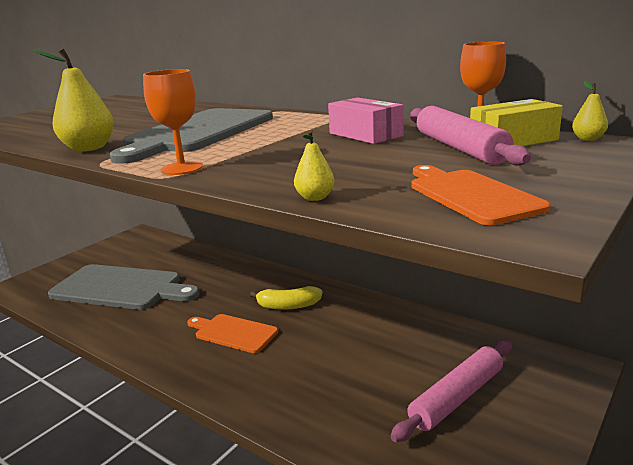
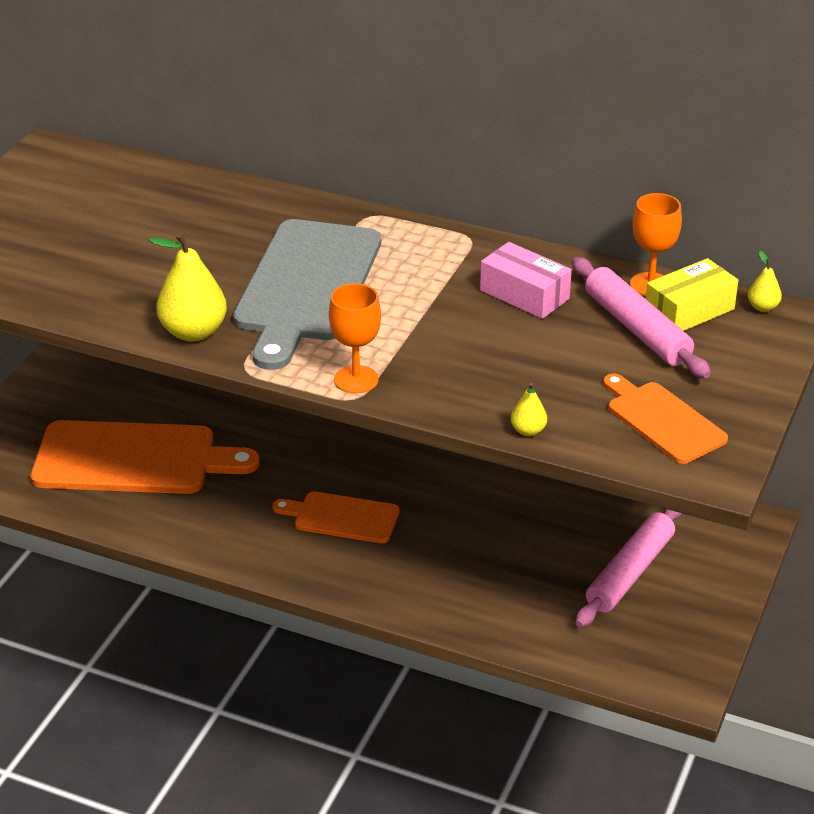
camera: 15 degrees left, 15 degrees up
grey cutting board [48,264,200,310] -> orange cutting board [31,420,260,494]
yellow banana [250,286,322,310] -> none

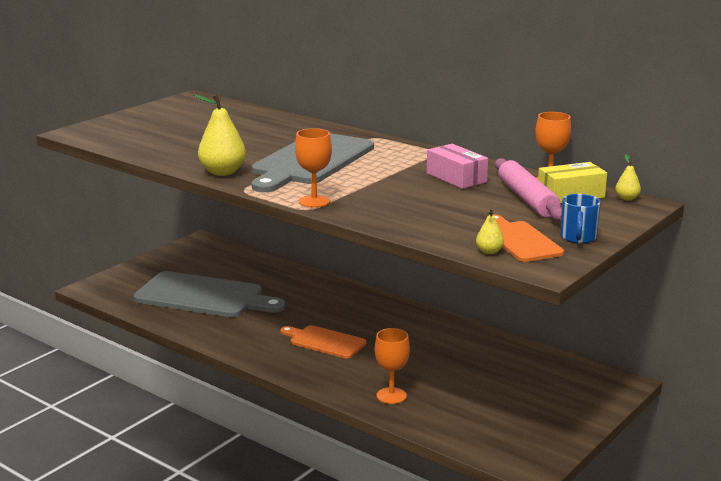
camera: 15 degrees right, 15 degrees down
orange cutting board [31,420,260,494] -> grey cutting board [134,271,286,318]
yellow pear [511,383,547,436] -> yellow pear moved to [476,208,504,254]
pink rolling pin [576,509,682,627] -> none
none -> orange goblet [375,328,410,404]
none -> blue mug [560,194,601,244]

